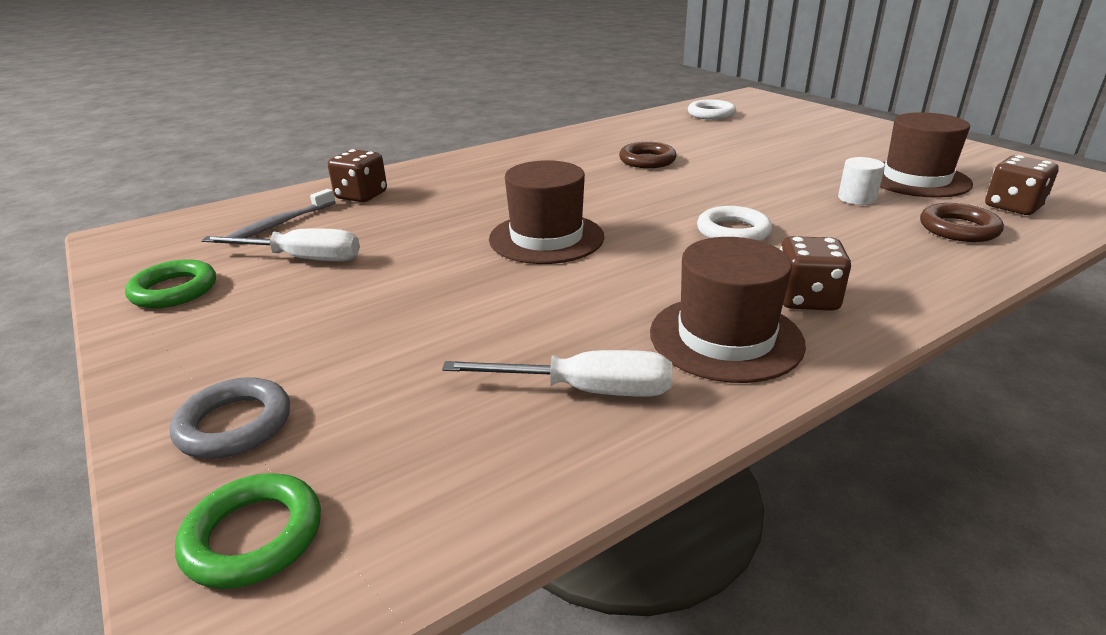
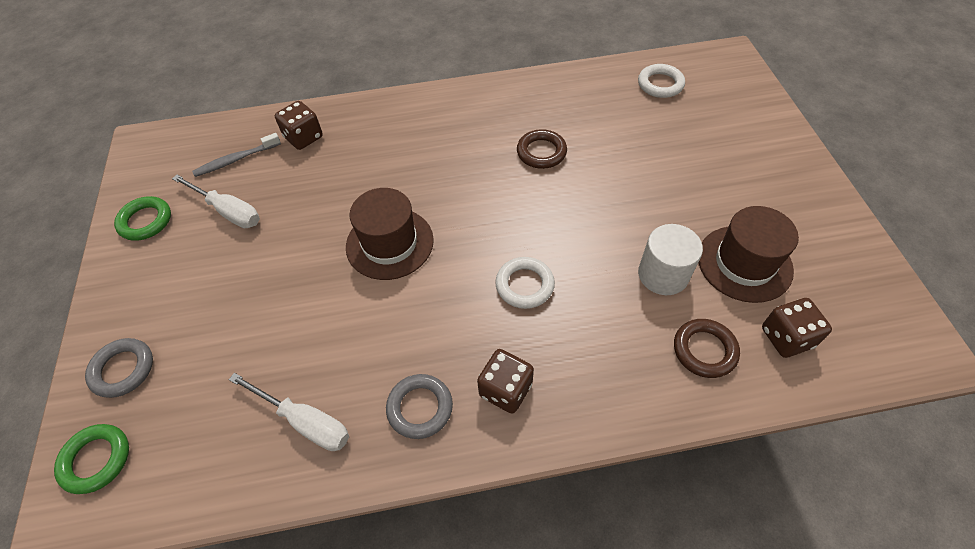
camera: 25 degrees right, 25 degrees up
brown hat [650,237,806,383] -> grey ring [386,374,453,439]
white cylinder [838,157,885,205] -> white cylinder [638,224,703,295], size x1.57

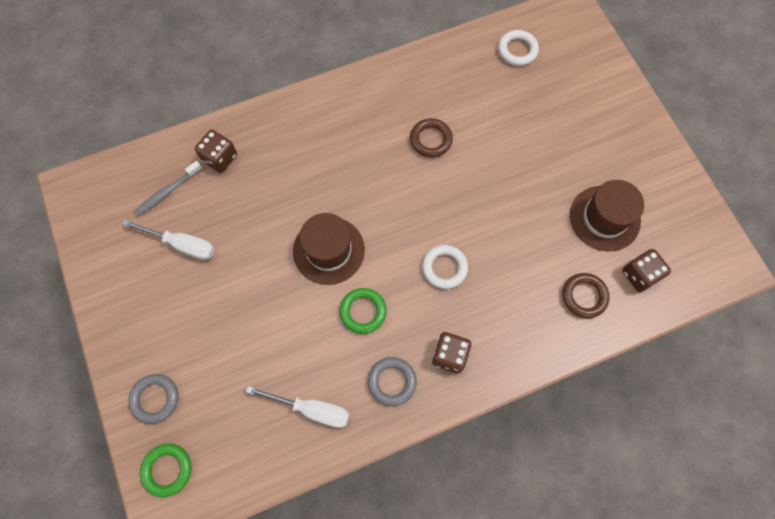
camera: 15 degrees left, 15 degrees up
green ring [114,196,171,241] -> green ring moved to [340,288,387,334]
white cylinder [638,224,703,295] -> none

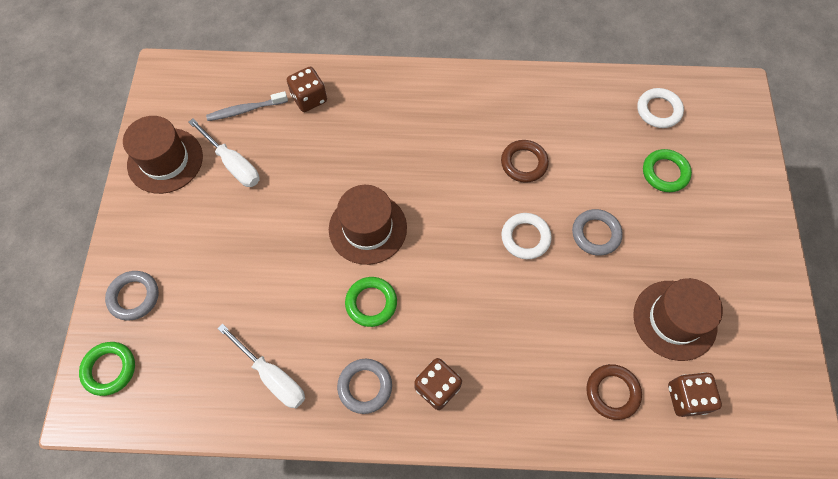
camera: 25 degrees right, 5 degrees down
white ring [422,245,468,289] -> white ring moved to [501,213,552,259]
none -> brown hat [123,116,203,194]
none -> grey ring [572,209,623,256]
none -> green ring [643,149,692,192]

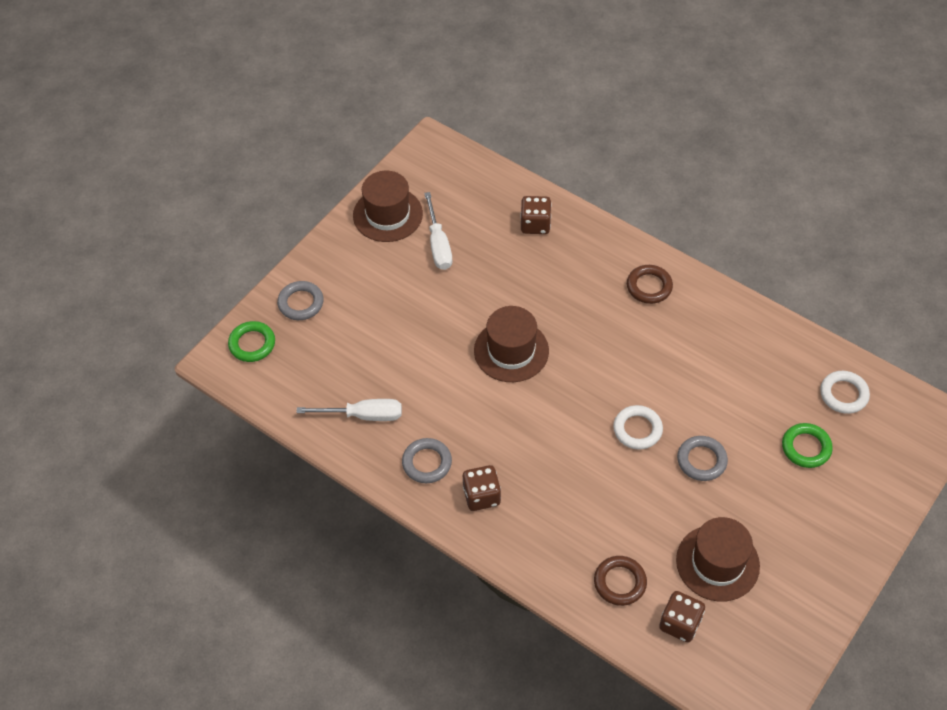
camera: 35 degrees right, 10 degrees down
grey toothbrush [206,91,288,121] -> none
white screwdriver [217,323,305,408] -> white screwdriver turned 75 degrees counterclockwise [296,399,402,421]
green ring [345,277,397,327] -> none
brown ring [501,140,549,183] -> brown ring moved to [627,265,673,304]

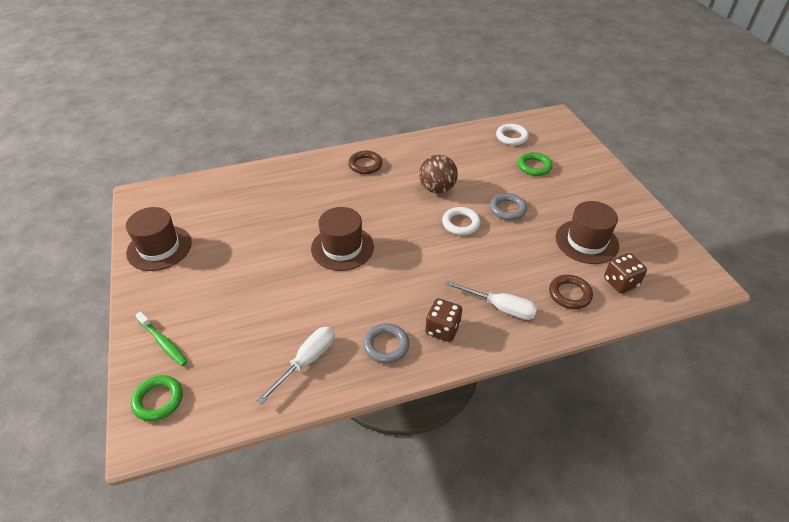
camera: 55 degrees left, 10 degrees down
grey ring [277,281,324,320] -> green toothbrush [135,312,188,366]
white screwdriver [424,192,452,270] -> white screwdriver moved to [445,281,538,320]
brown dice [520,196,552,234] -> none
none -> brown ball [419,155,458,194]

